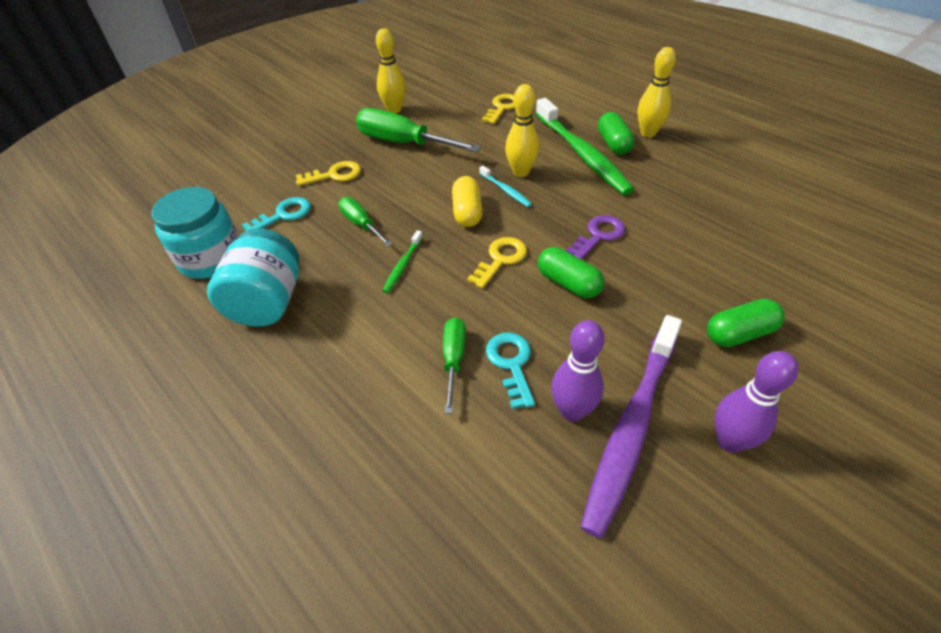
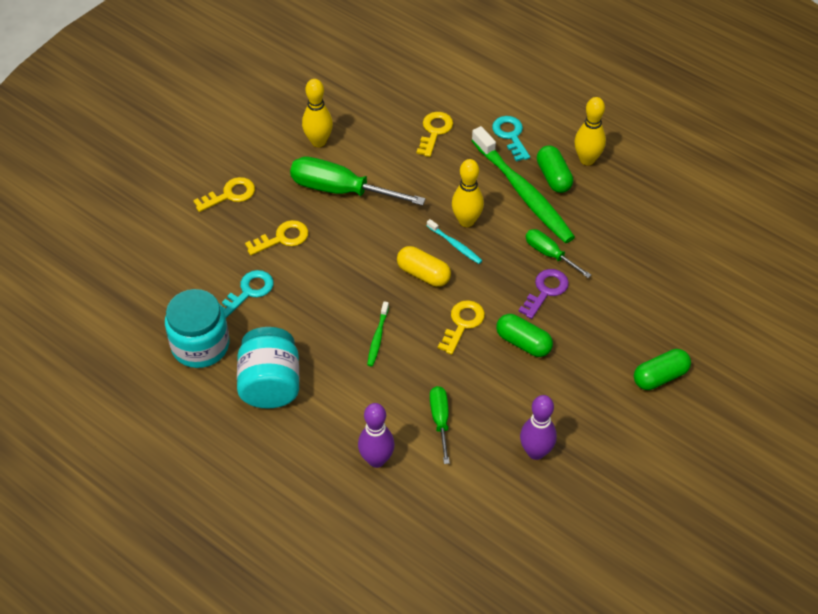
camera: 10 degrees left, 5 degrees up
green screwdriver [339,197,392,247] -> green screwdriver moved to [526,229,591,278]
yellow capsule [452,176,483,227] -> yellow capsule turned 45 degrees counterclockwise [397,246,451,287]
turquoise key [486,332,535,409] -> turquoise key moved to [492,116,530,162]
purple toothbrush [581,315,682,538] -> none
purple bowling pin [715,351,798,453] -> purple bowling pin moved to [358,403,395,468]
none -> yellow key [193,177,255,212]

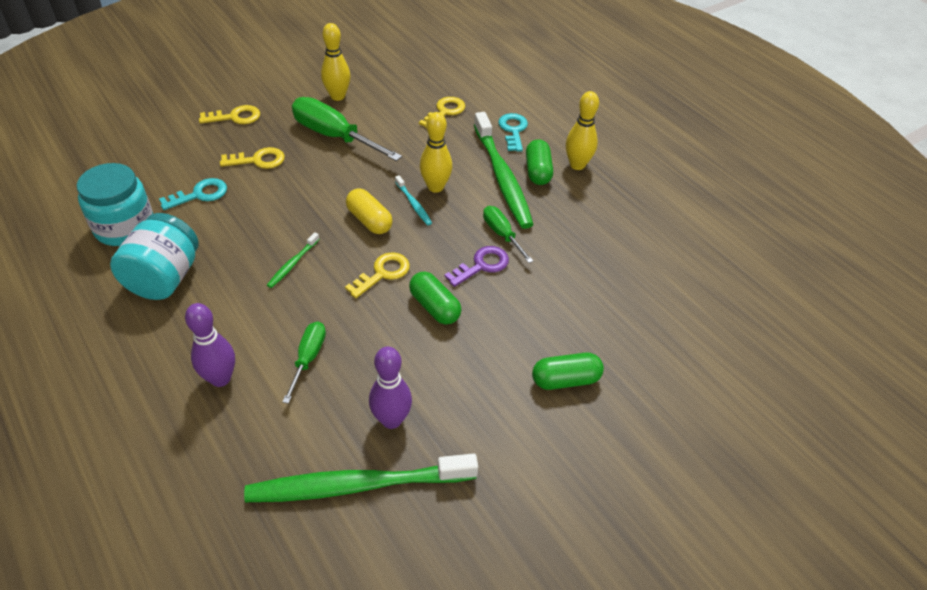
camera: 15 degrees right, 5 degrees down
none -> green toothbrush [244,453,478,502]

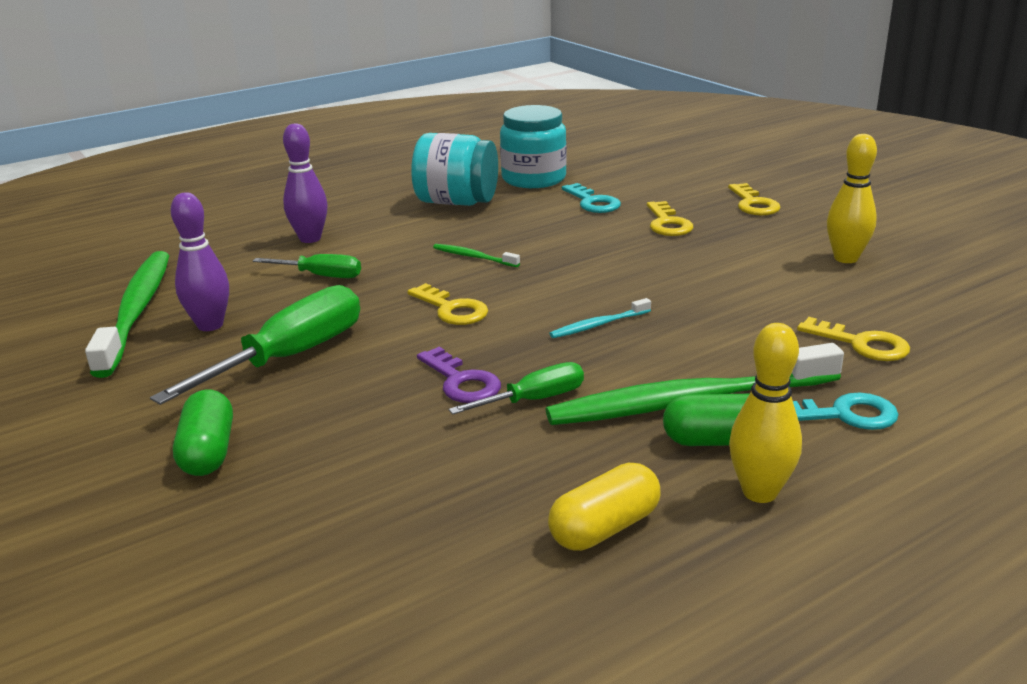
camera: 95 degrees right, 20 degrees down
green screwdriver [292,97,402,161] -> green screwdriver moved to [150,285,360,405]
yellow capsule [346,189,393,234] -> yellow capsule moved to [548,463,660,551]
green capsule [409,271,462,325] -> none
yellow bowling pin [420,112,452,193] -> none

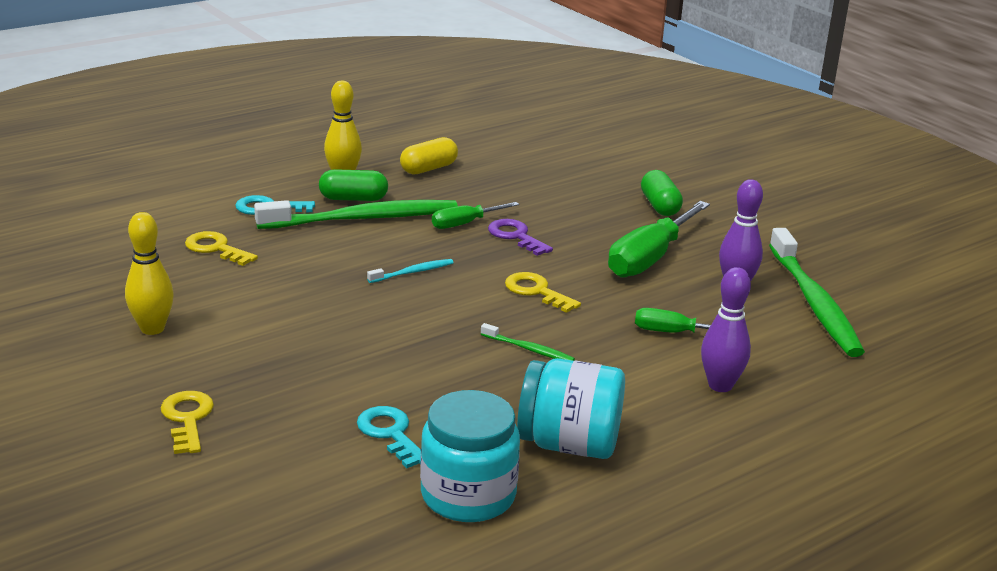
camera: 175 degrees right, 0 degrees up
yellow key [647,201,693,236] -> none

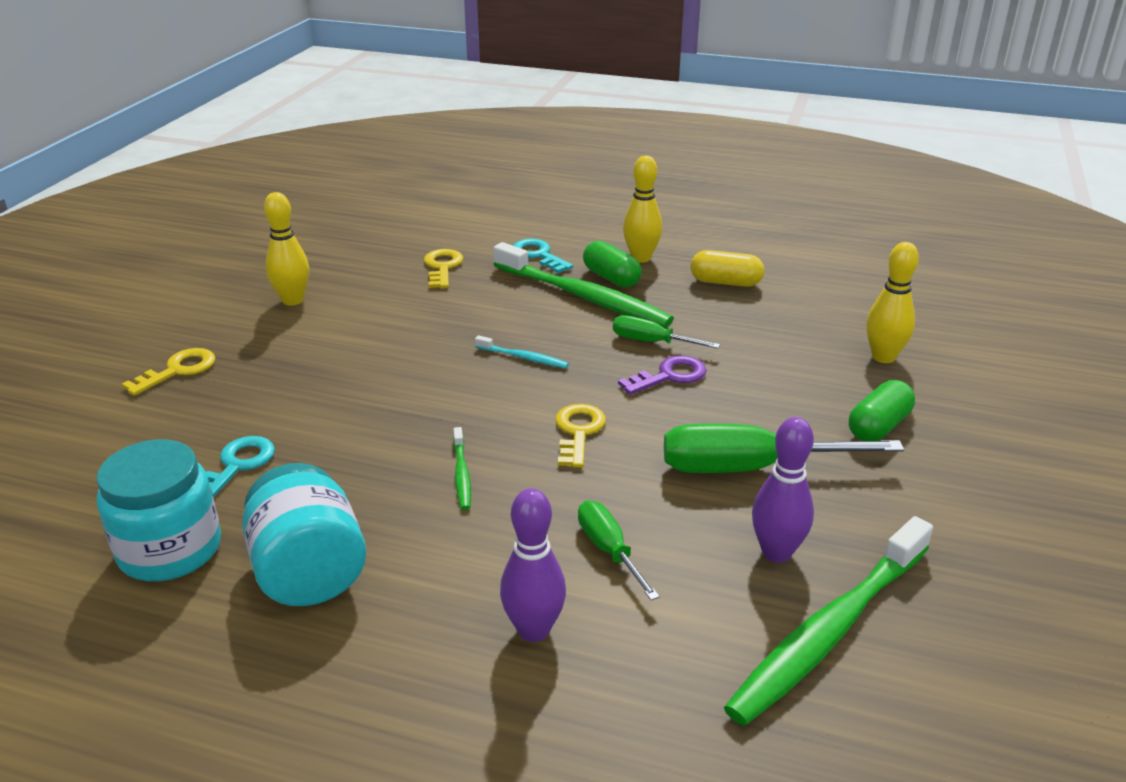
camera: 55 degrees right, 5 degrees up
purple key [488,219,553,256] -> purple key turned 45 degrees clockwise [618,355,707,395]
none -> yellow bowling pin [866,242,919,363]

